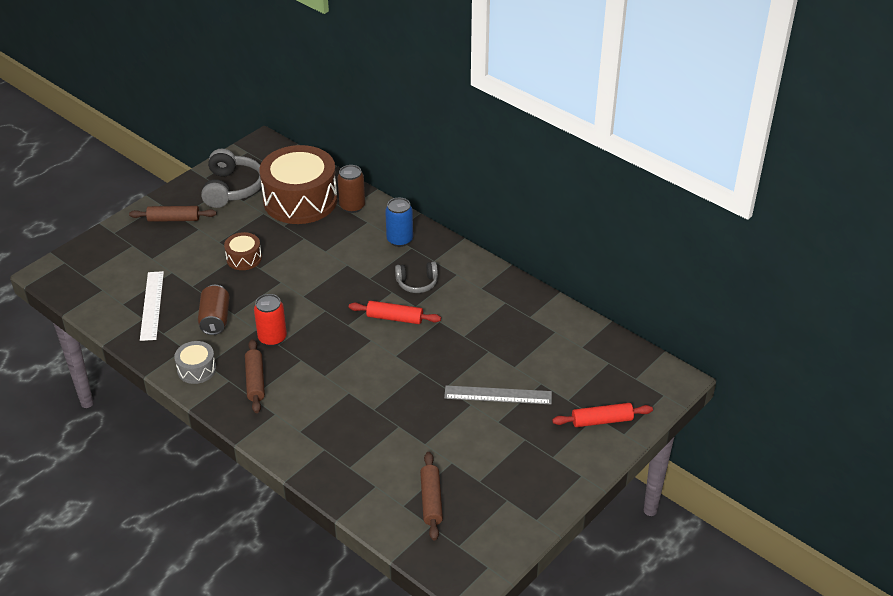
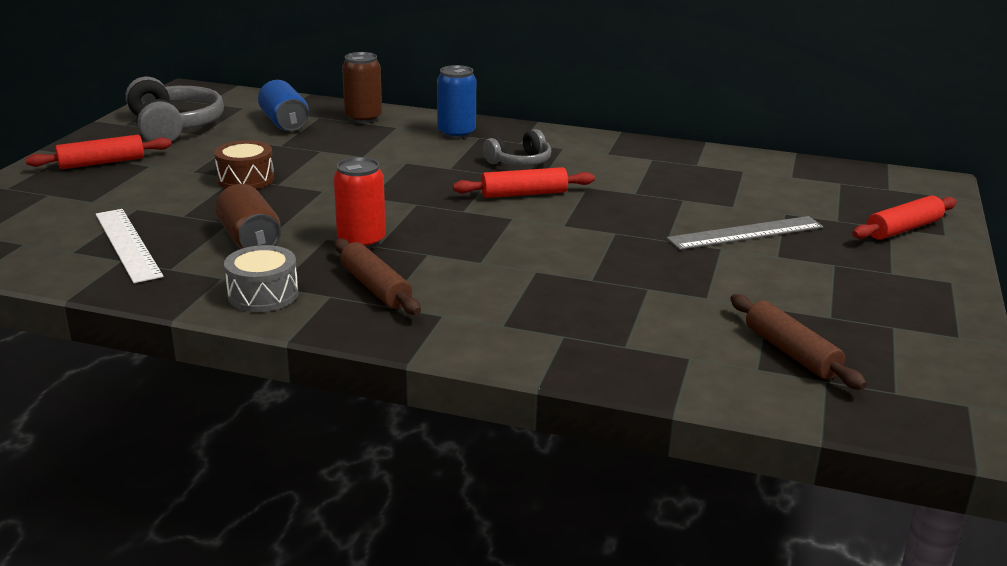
camera: 25 degrees left, 15 degrees down
brown rolling pin [129,206,217,222] -> red rolling pin [25,135,172,169]
brown drum [259,145,338,224] -> blue can [258,80,309,131]

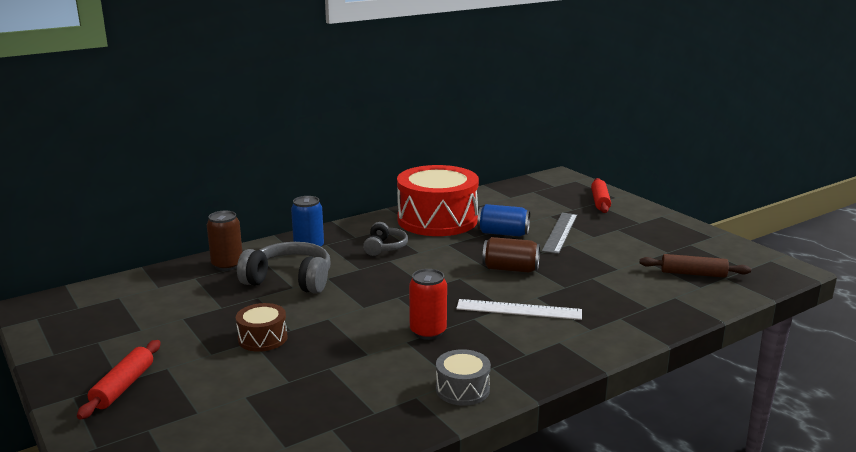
camera: 50 degrees left, 5 degrees down
white ruler [96,209,163,283] -> white ruler moved to [456,299,582,320]
grey headphones [126,77,224,142] -> grey headphones moved to [237,242,331,294]
brown can [215,184,281,249] -> brown can moved to [482,237,540,273]
blue can [258,80,309,131] -> blue can moved to [477,204,530,236]
brown rolling pin [334,238,421,315] -> none
red rolling pin [453,167,595,198] -> none
none -> red drum [397,165,479,236]

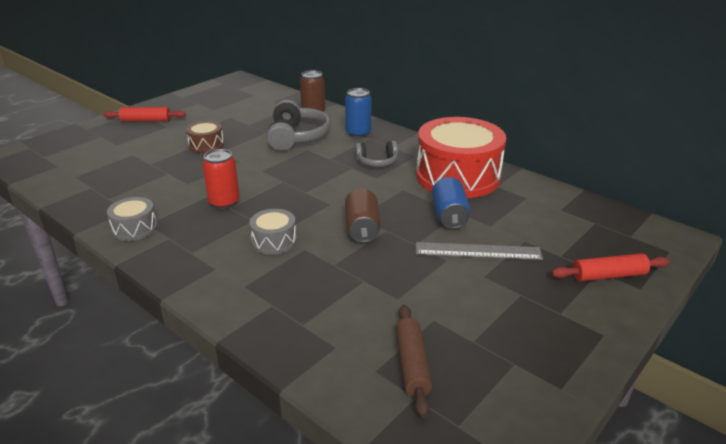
camera: 75 degrees right, 10 degrees up
white ruler [456,299,582,320] -> grey drum [249,209,297,255]

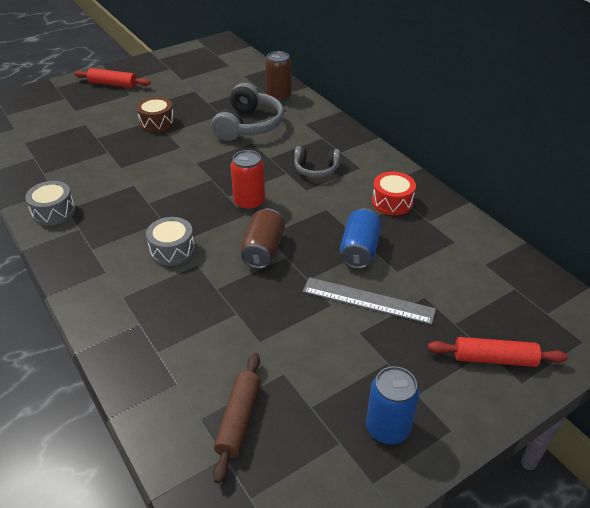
camera: 15 degrees right, 10 degrees up
red can [202,149,240,209] -> red can moved to [231,150,265,211]
blue can [345,88,371,138] -> blue can moved to [366,366,419,444]
red drum [416,117,506,198] -> red drum [372,172,416,215], size x0.45

